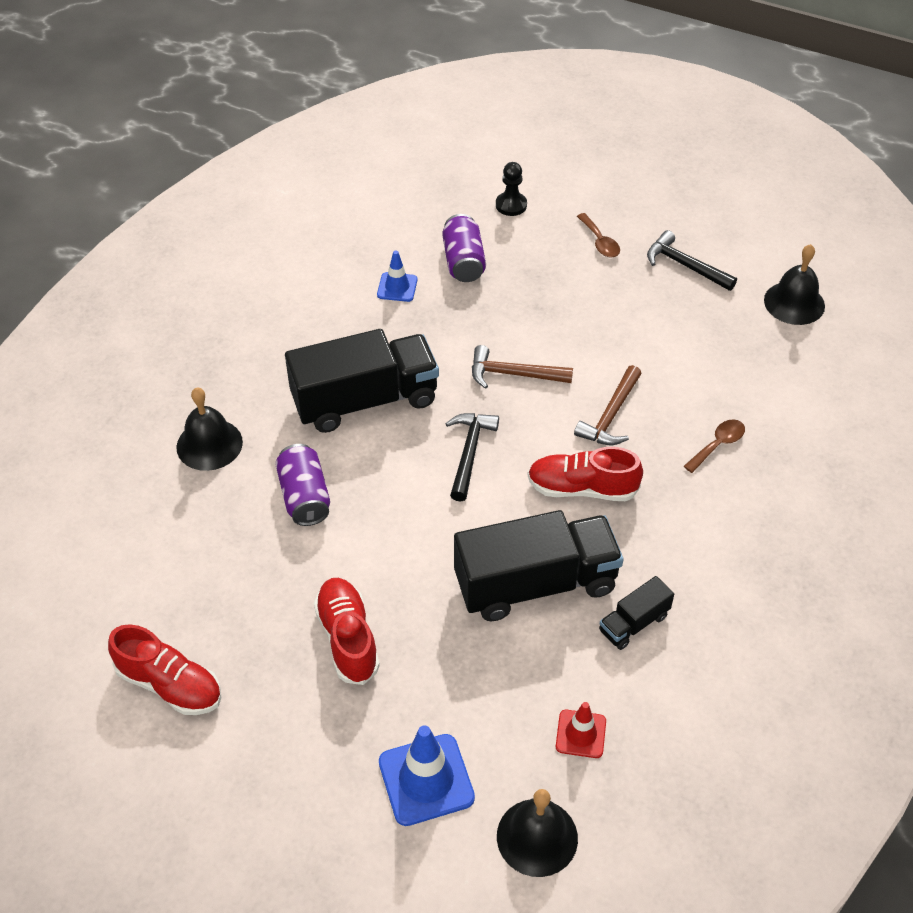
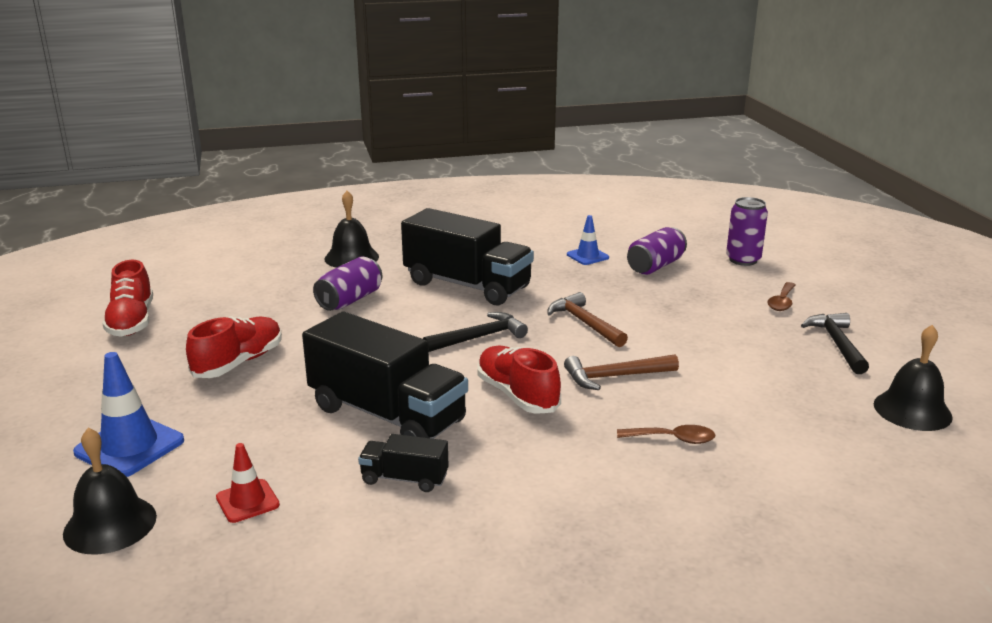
camera: 50 degrees right, 25 degrees down
black pawn [496,162,527,216] -> purple can [726,197,768,266]

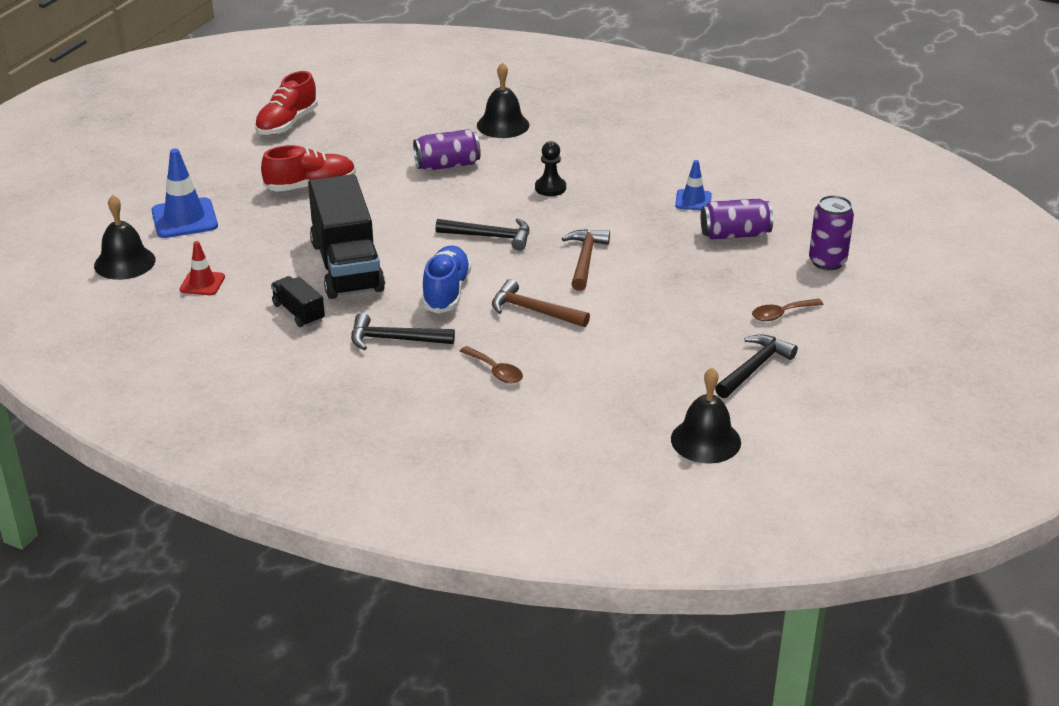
camera: 40 degrees right, 10 degrees up
black truck [401,208,534,305] -> black pawn [535,141,566,196]
red shoe [477,346,561,414] -> blue shoe [422,245,471,313]
none -> black hammer [351,313,455,350]

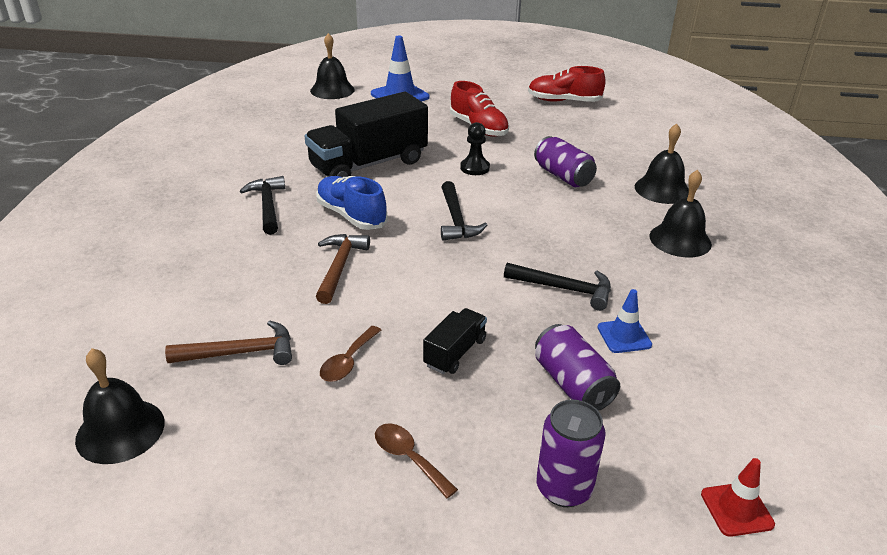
camera: 70 degrees right, 0 degrees up
red traffic cone [180,241,225,295] -> red traffic cone moved to [701,458,775,537]
black truck [271,276,325,327] -> black truck moved to [423,308,487,374]
blue shoe [422,245,471,313] -> blue shoe turned 120 degrees counterclockwise [316,176,388,230]
brown spoon [460,346,523,383] -> brown spoon moved to [320,326,381,382]
black pawn [535,141,566,196] -> black pawn moved to [460,122,490,175]
brown hammer [562,229,610,291] -> brown hammer moved to [165,320,292,365]
black hammer [715,334,798,398] -> black hammer moved to [504,263,611,311]
none -> black bell [650,170,712,257]

